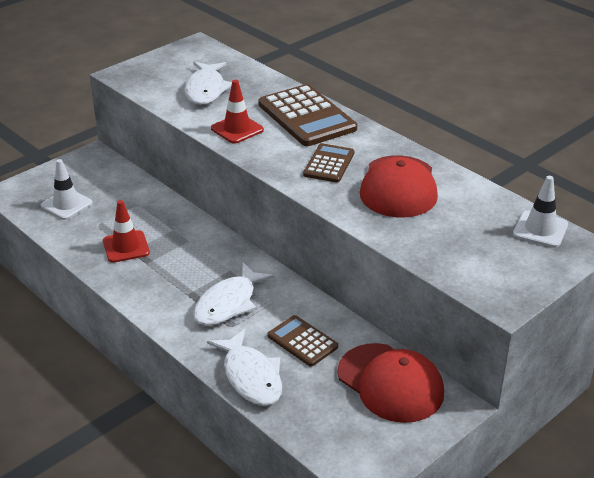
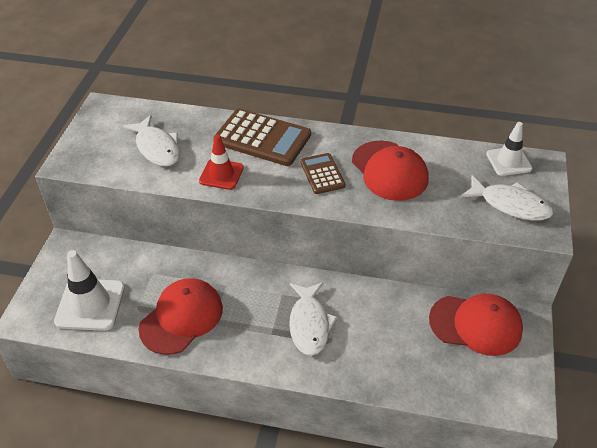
camera: 35 degrees left, 10 degrees up
white traffic cone [41,159,93,220] -> white traffic cone [54,250,125,331], size x1.55
red traffic cone [103,200,150,263] -> red cap [139,278,223,355]
white fish [207,329,282,406] -> white fish moved to [460,175,553,221]
brown calculator [268,315,338,367] -> none

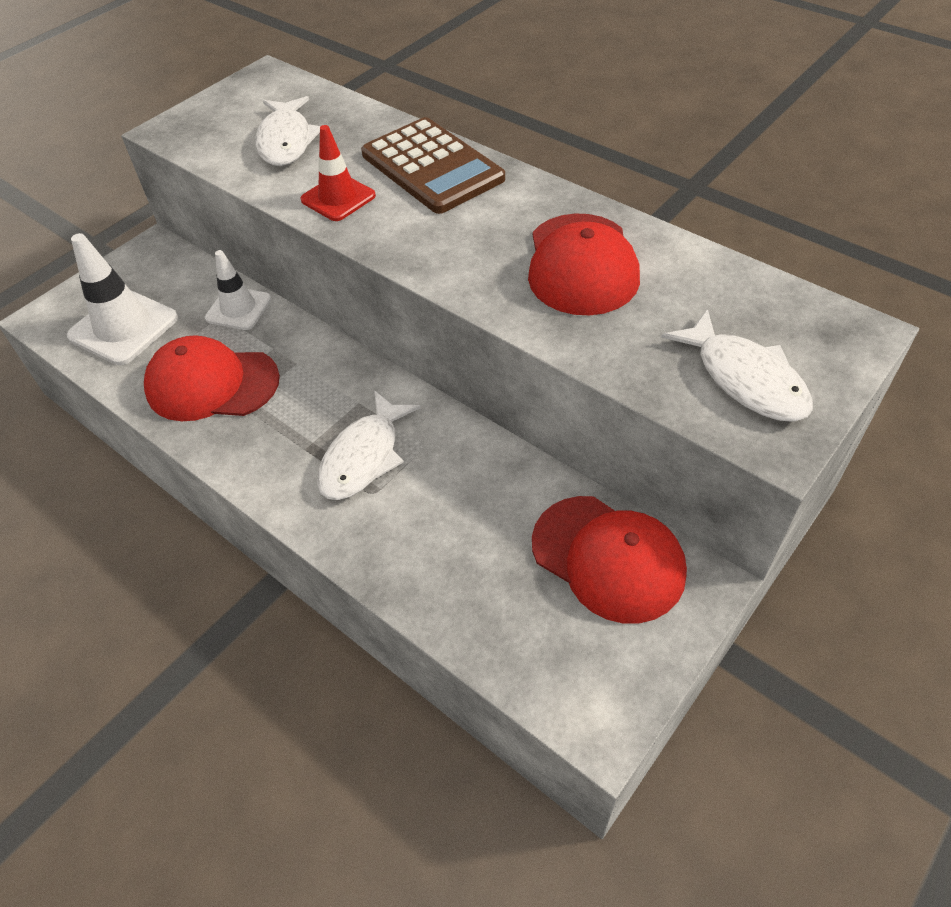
camera: 30 degrees right, 5 degrees up
red cap [139,278,223,355] -> red cap turned 150 degrees counterclockwise [144,335,280,421]
brown calculator [300,153,346,194] -> none
white traffic cone [486,122,532,176] -> white traffic cone moved to [205,250,271,330]

